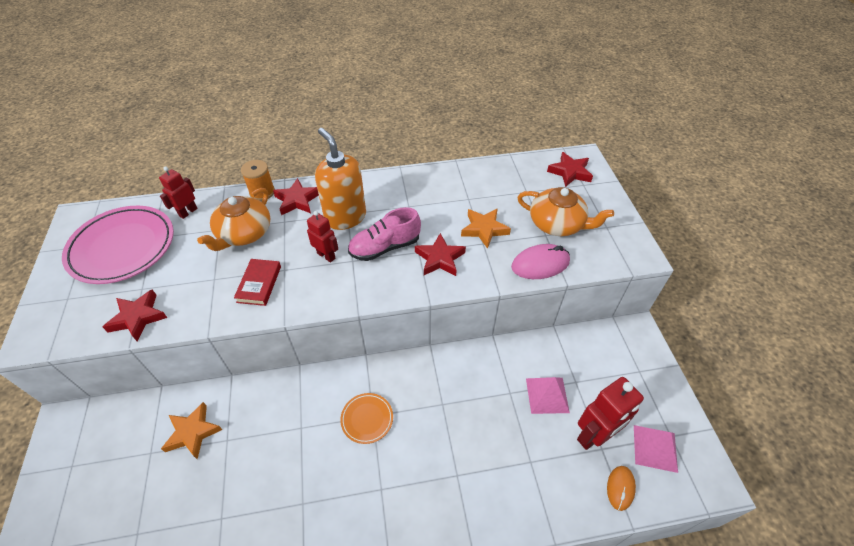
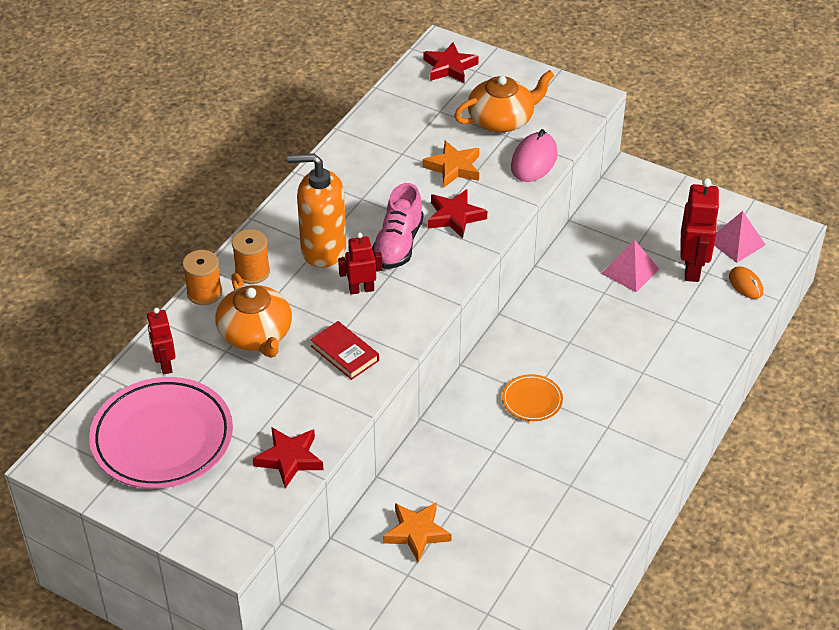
camera: 50 degrees left, 5 degrees down
red star [273,178,319,215] -> orange spool [232,229,270,284]

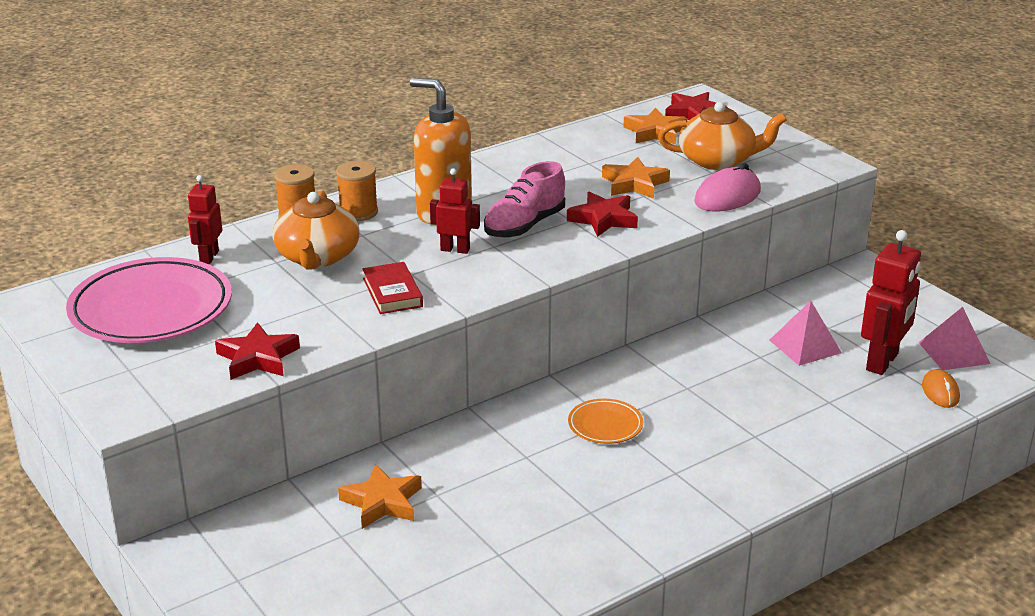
camera: 25 degrees right, 15 degrees down
none -> orange star [623,108,687,145]

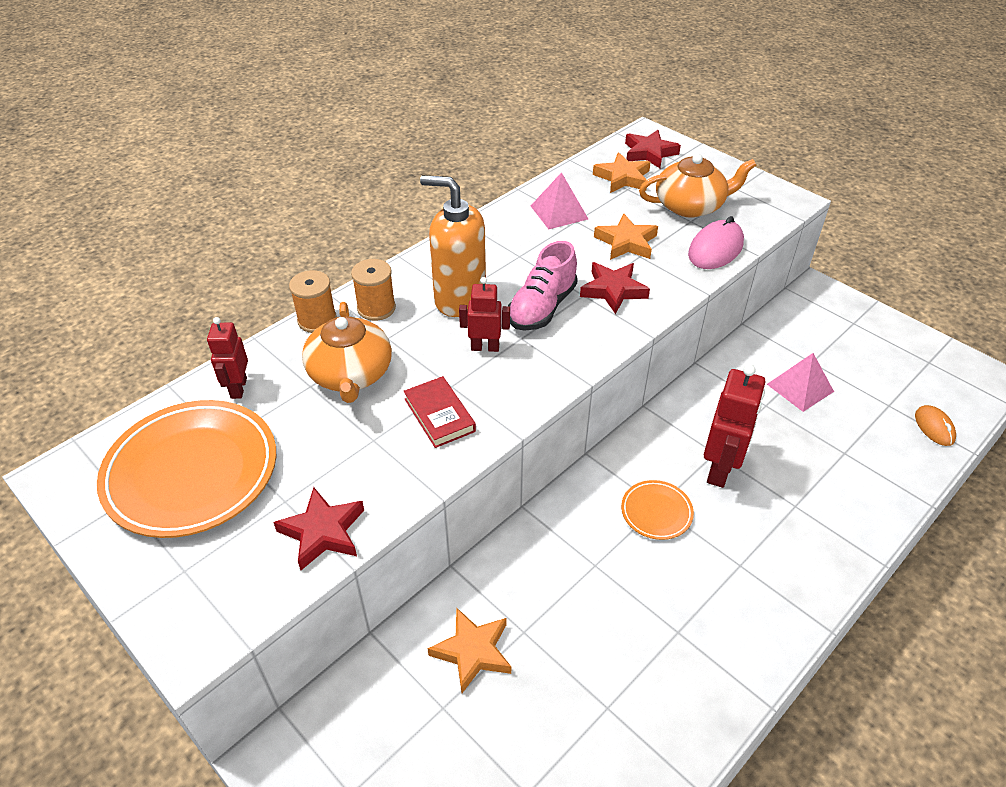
camera: 10 degrees left, 15 degrees up
pink plate [66,257,232,343] -> orange plate [97,400,276,538]
red robot [861,230,921,375] -> red robot moved to [704,364,765,488]
pink pyramid [918,307,990,370] -> pink pyramid moved to [531,172,588,229]

